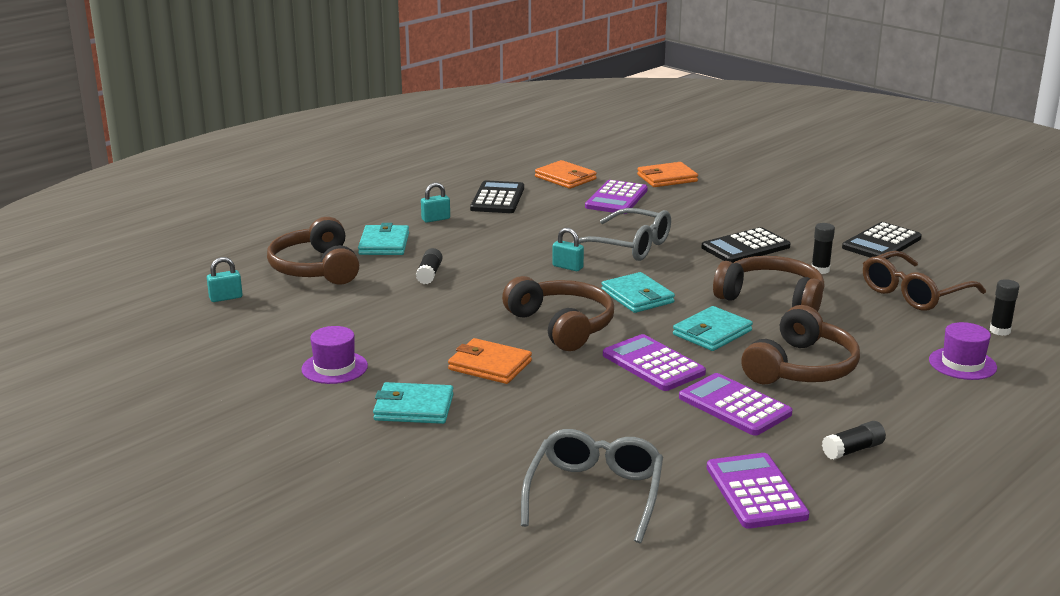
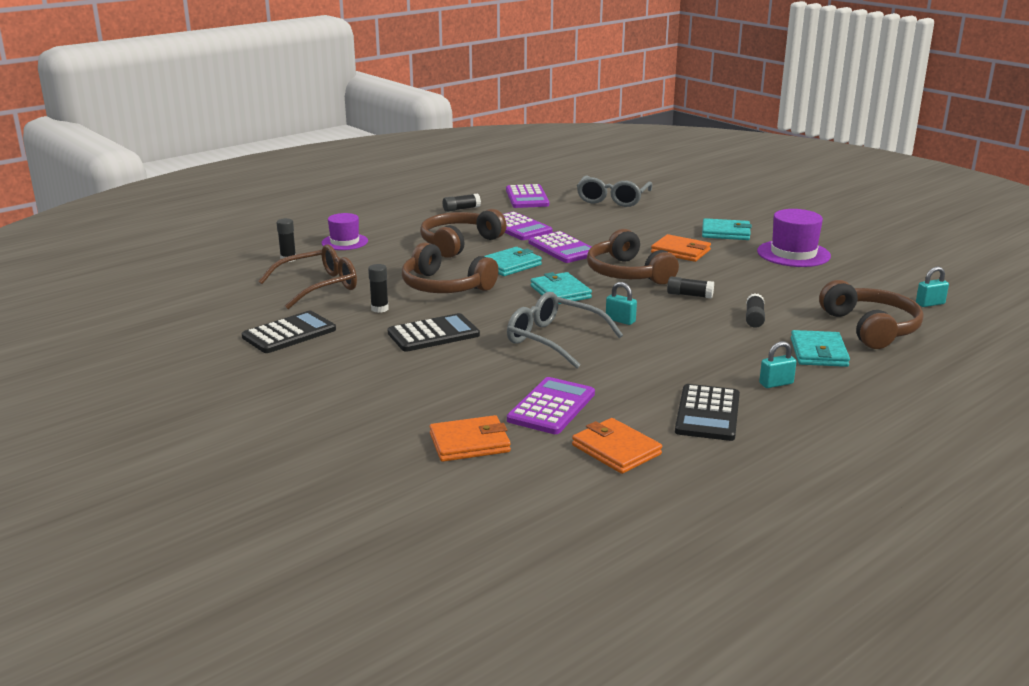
camera: 175 degrees left, 0 degrees up
purple hat [301,326,368,384] -> purple hat [757,209,831,267], size x1.51
none -> black glue stick [667,276,714,299]

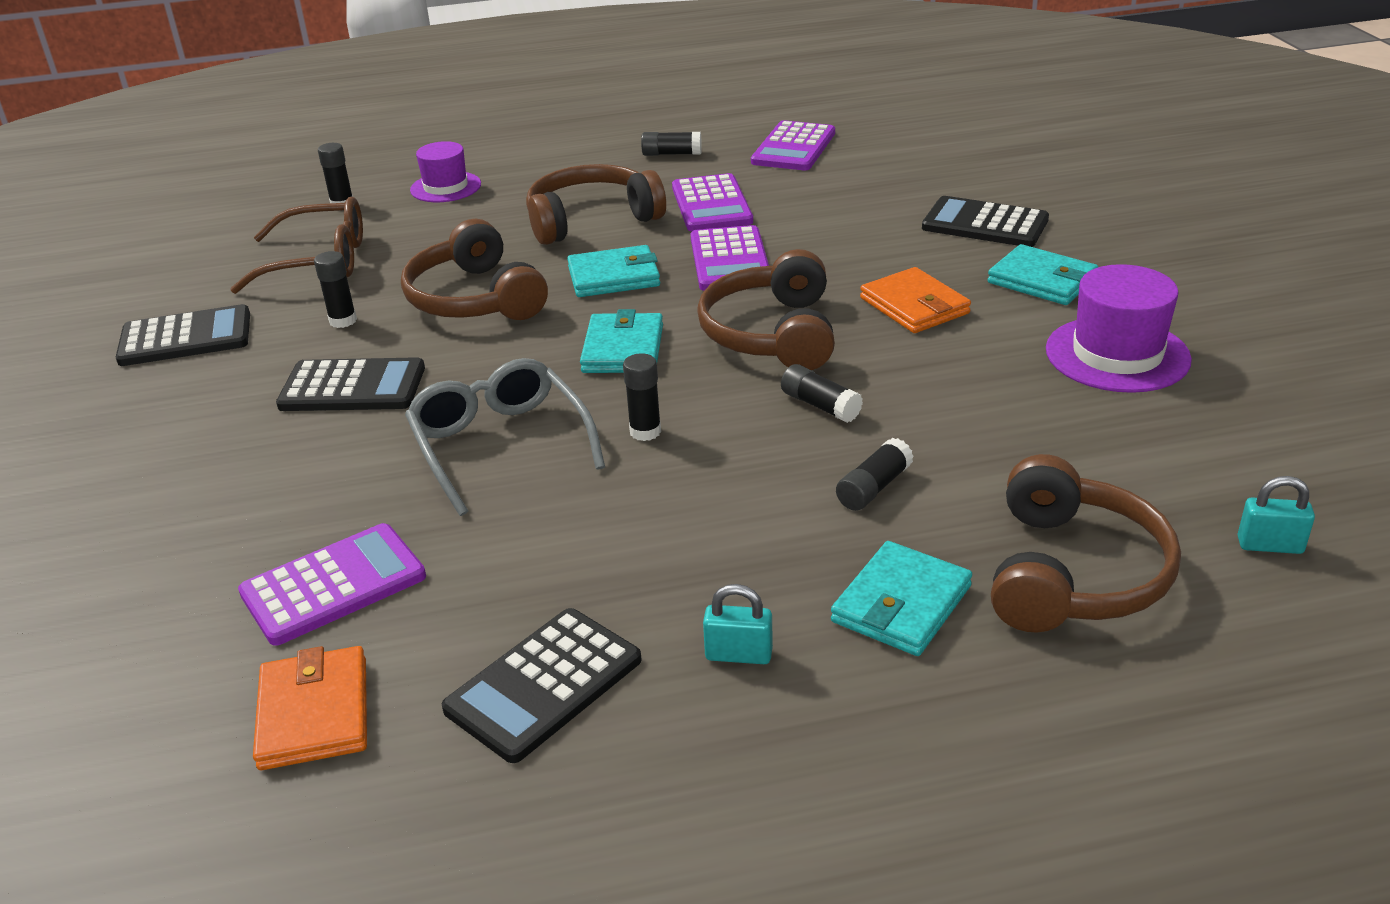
camera: 30 degrees right, 10 degrees up
orange wallet [429,415,511,462] -> none
grey glasses [577,176,652,207] -> none
turquoise padlock [606,282,637,325] -> black glue stick [623,353,661,441]
none -> black calculator [922,196,1049,247]

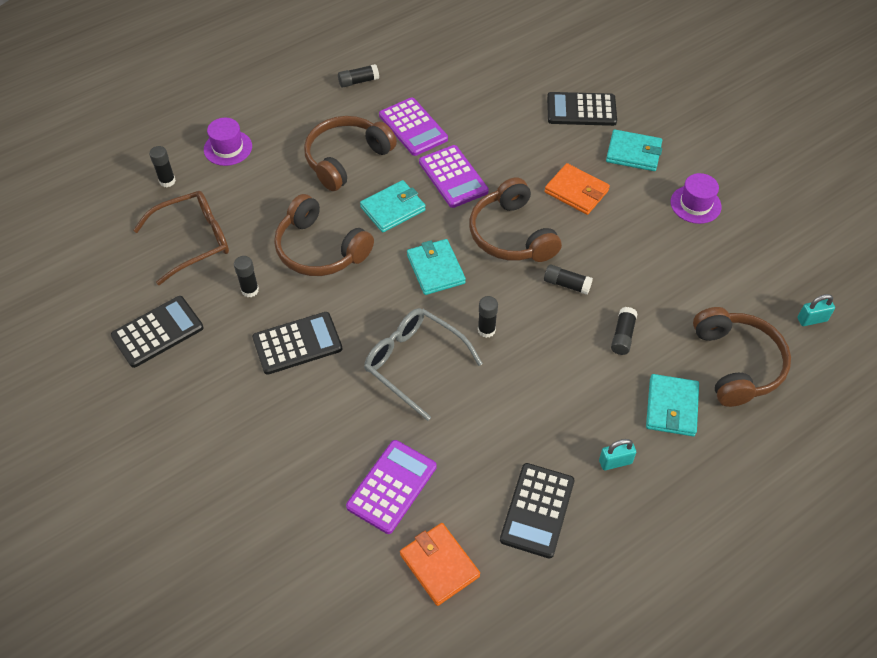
camera: 25 degrees left, 20 degrees up
purple calculator [751,120,835,170] -> none
purple hat [1046,264,1192,393] -> purple hat [671,173,722,224], size x0.66

